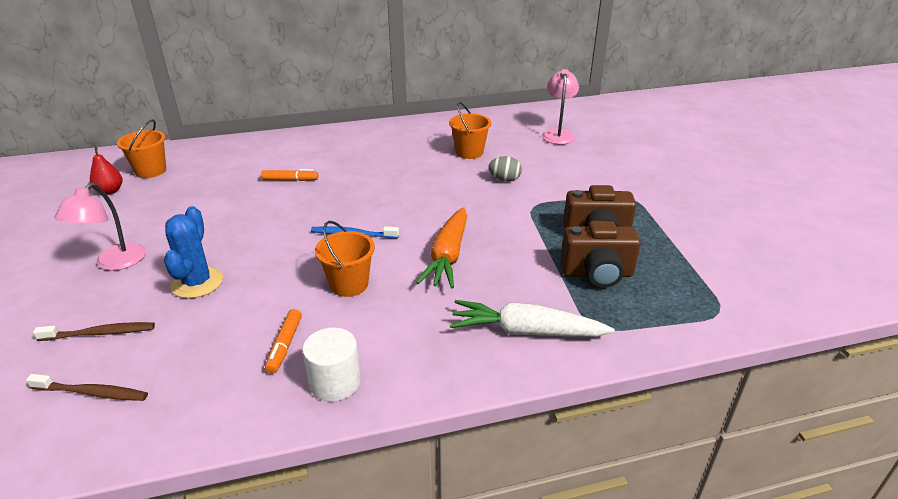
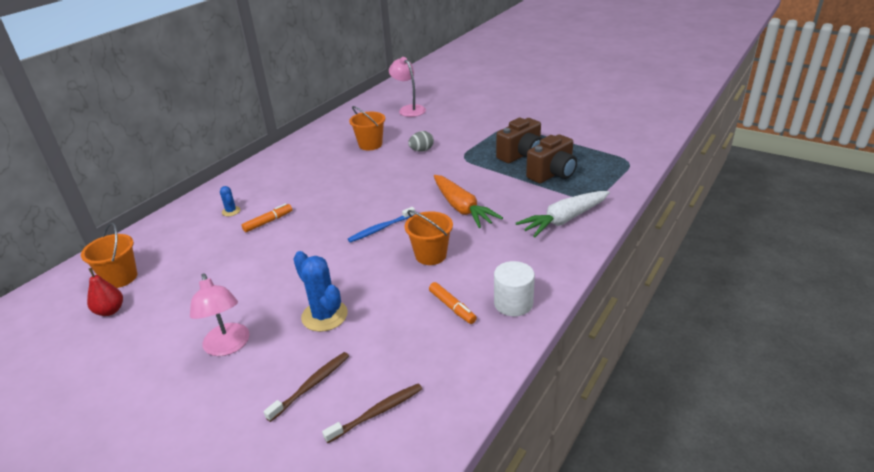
camera: 40 degrees left, 0 degrees up
none -> blue cactus [220,186,241,216]

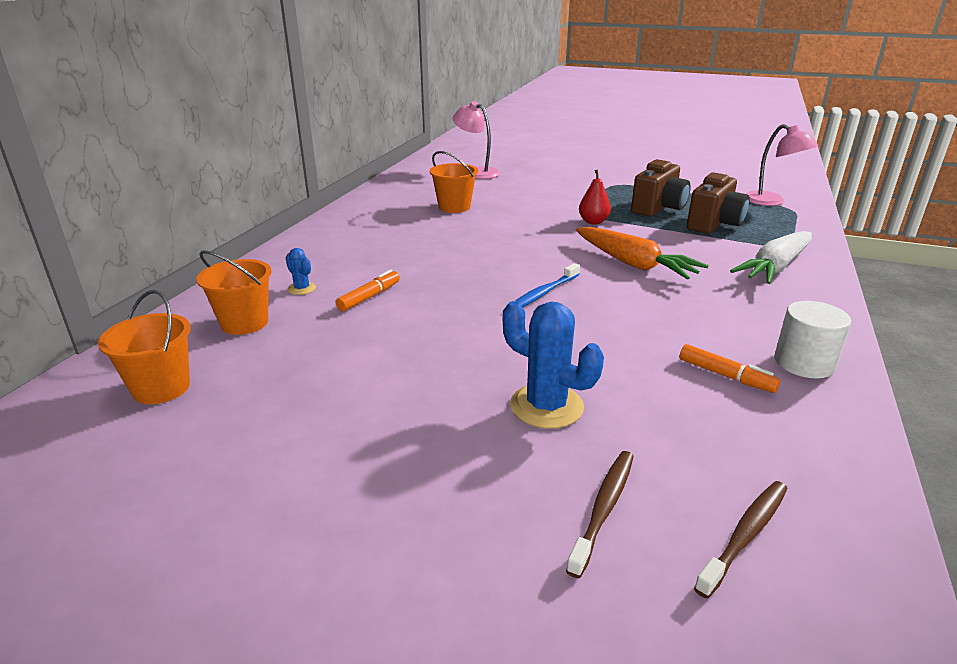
camera: 15 degrees left, 5 degrees down
red pear [87,268,123,316] -> red pear moved to [579,169,611,224]
pink lamp [190,273,249,356] -> pink lamp moved to [746,124,818,206]
orange bucket [405,210,453,265] -> orange bucket moved to [197,250,272,335]
grey egg [408,131,434,152] -> none

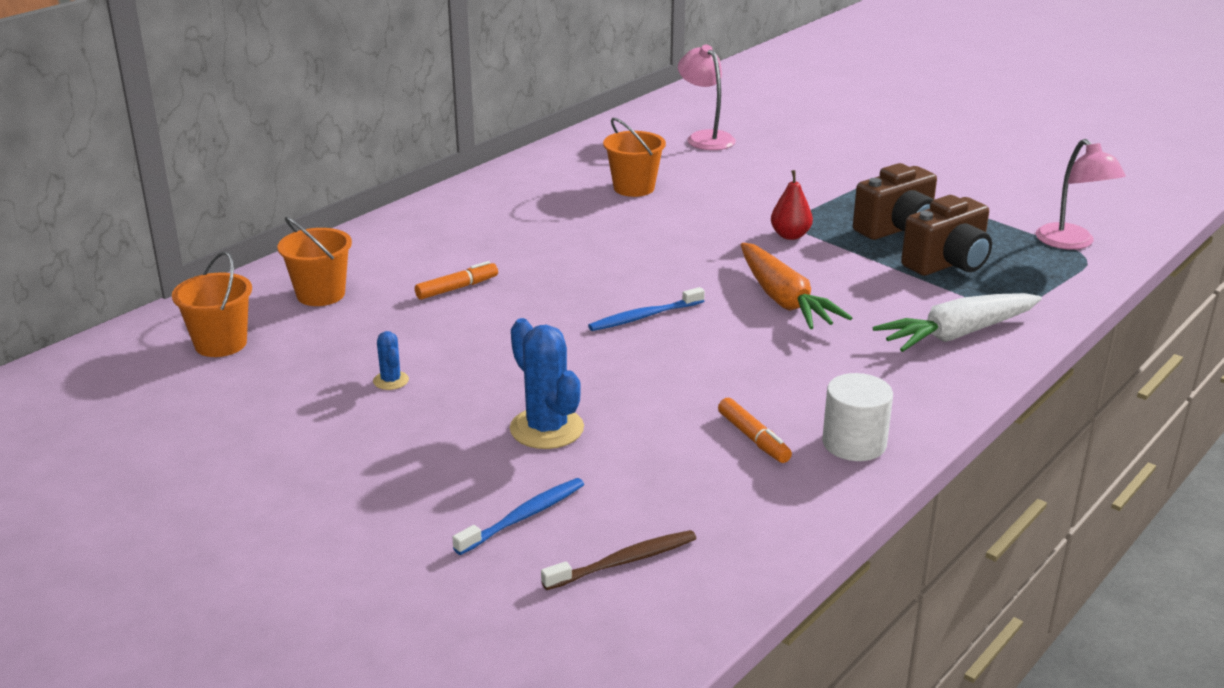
camera: 20 degrees right, 0 degrees up
blue cactus [286,248,316,295] -> blue cactus moved to [373,331,409,390]
brown toothbrush [566,451,634,578] -> blue toothbrush [452,478,584,555]

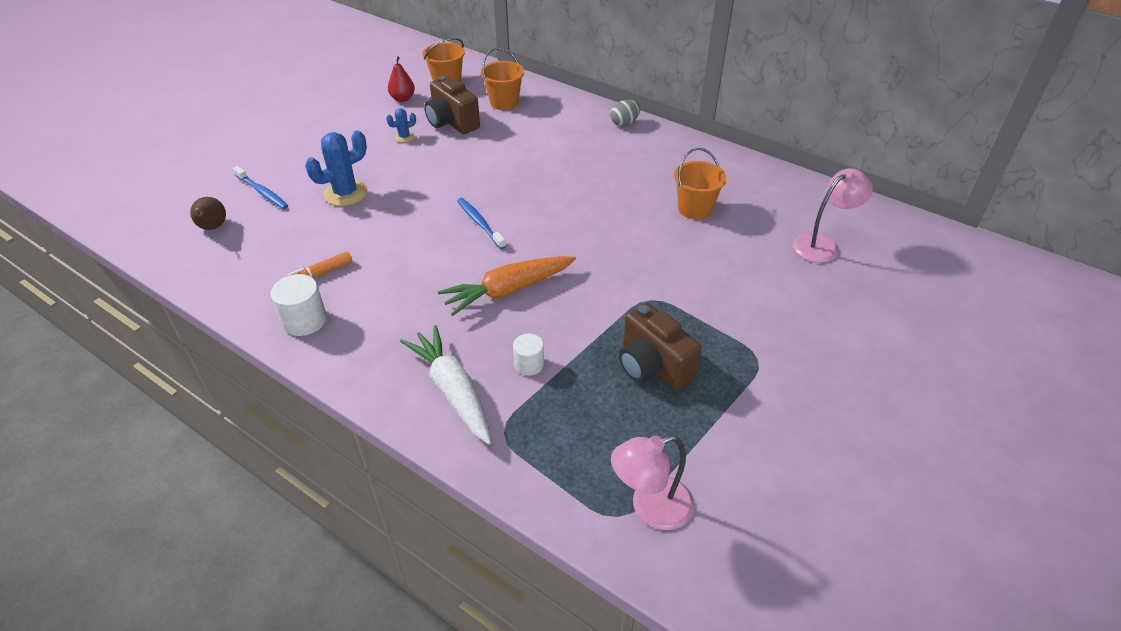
camera: 85 degrees right, 15 degrees up
orange marker [415,261,498,300] -> none
brown toothbrush [541,530,697,590] -> brown pear [190,197,226,230]
red pear [771,170,813,240] -> red pear moved to [388,56,415,102]
brown camera [901,195,992,276] -> brown camera moved to [424,76,480,134]
none -> white cylinder [513,334,544,376]
none -> grey egg [610,100,641,126]

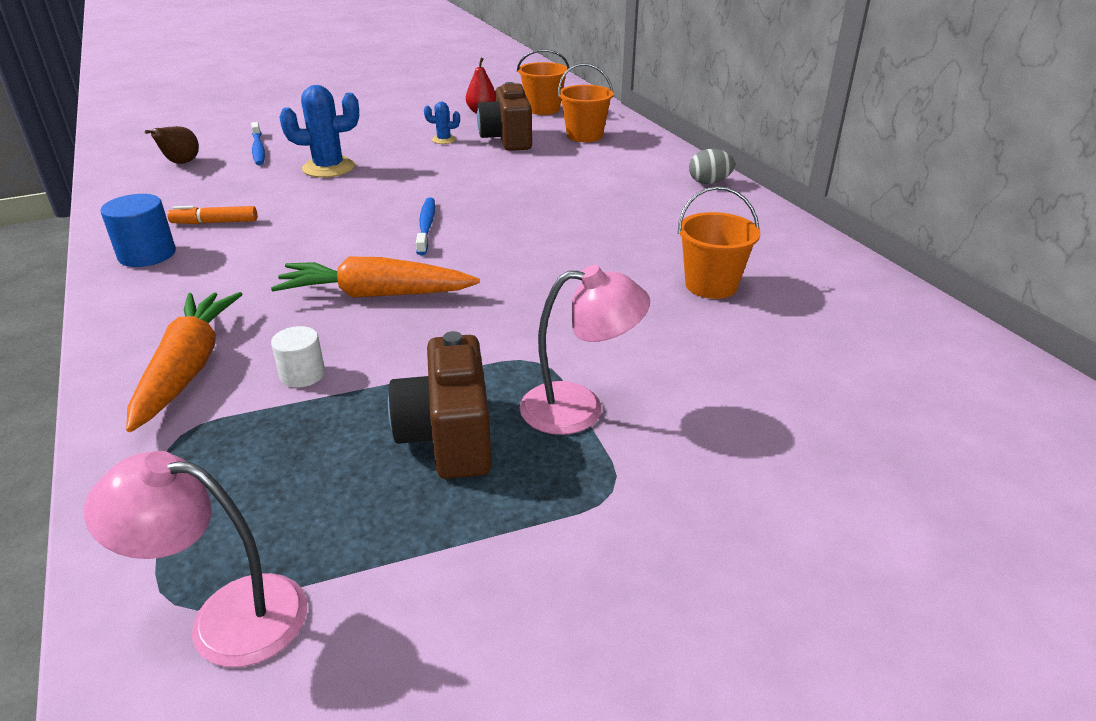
camera: 30 degrees right, 10 degrees down
white cylinder [271,274,327,336] -> blue cylinder [101,194,176,267]
white carrot [400,325,491,444] -> orange carrot [126,292,242,432]
pink lamp [793,168,873,263] -> pink lamp moved to [520,265,650,435]

